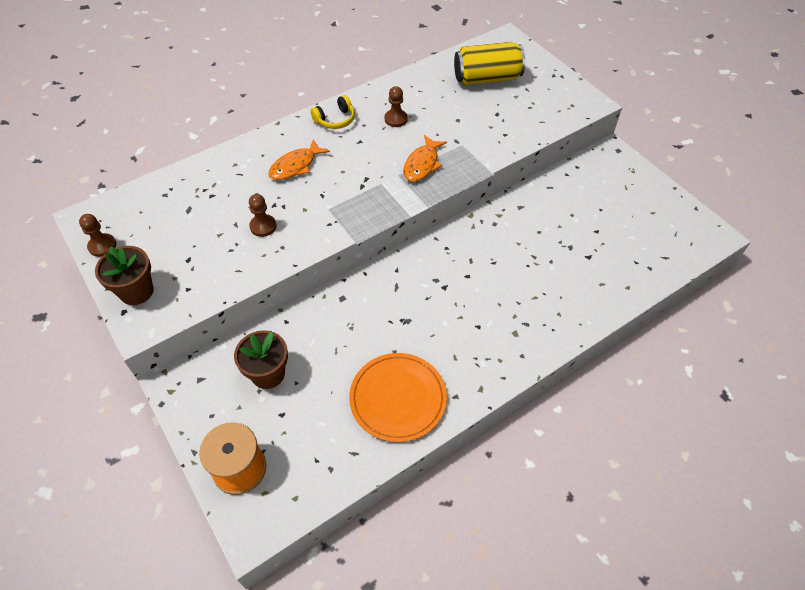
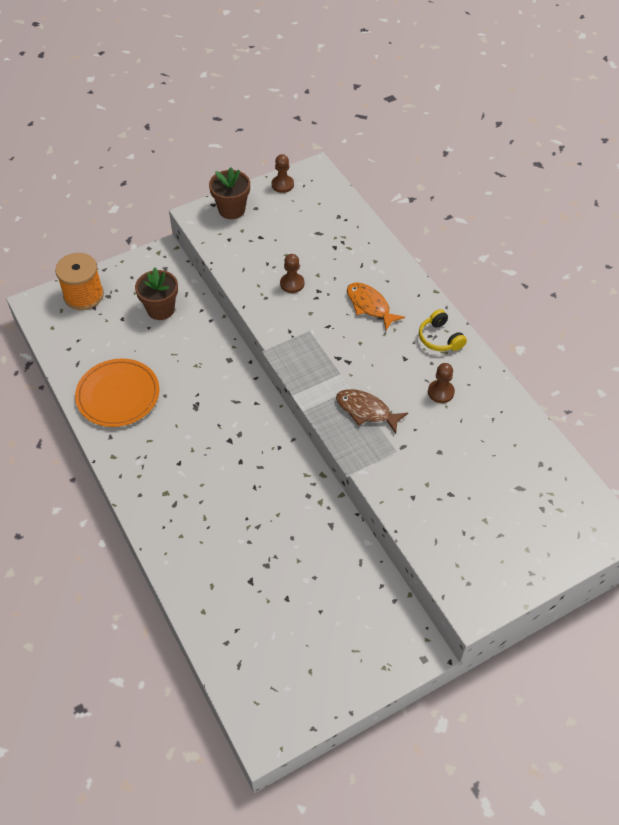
camera: 95 degrees right, 0 degrees up
orange fish [403,135,447,182] -> brown fish [336,389,408,434]
yellow can [454,42,525,85] -> none

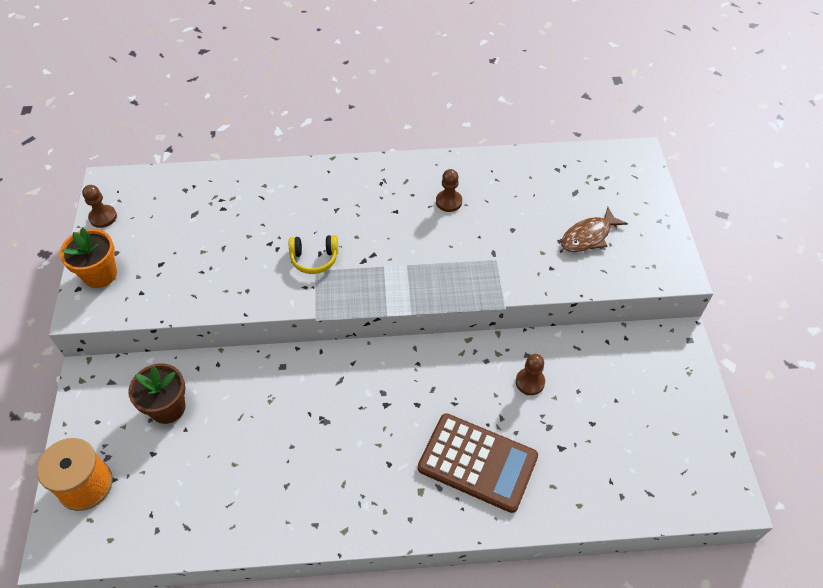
camera: 65 degrees left, 0 degrees up
orange plate [75,358,160,427] -> none
brown flower pot [209,167,250,219] -> orange flower pot [59,227,117,288]
brown pawn [280,254,304,293] -> brown pawn moved to [516,354,545,395]
brown fish [336,389,408,434] -> brown fish moved to [561,207,628,252]
orange fish [347,283,405,330] -> none
yellow headphones [419,309,467,351] -> yellow headphones moved to [289,235,338,274]
none -> brown calculator [418,413,538,513]

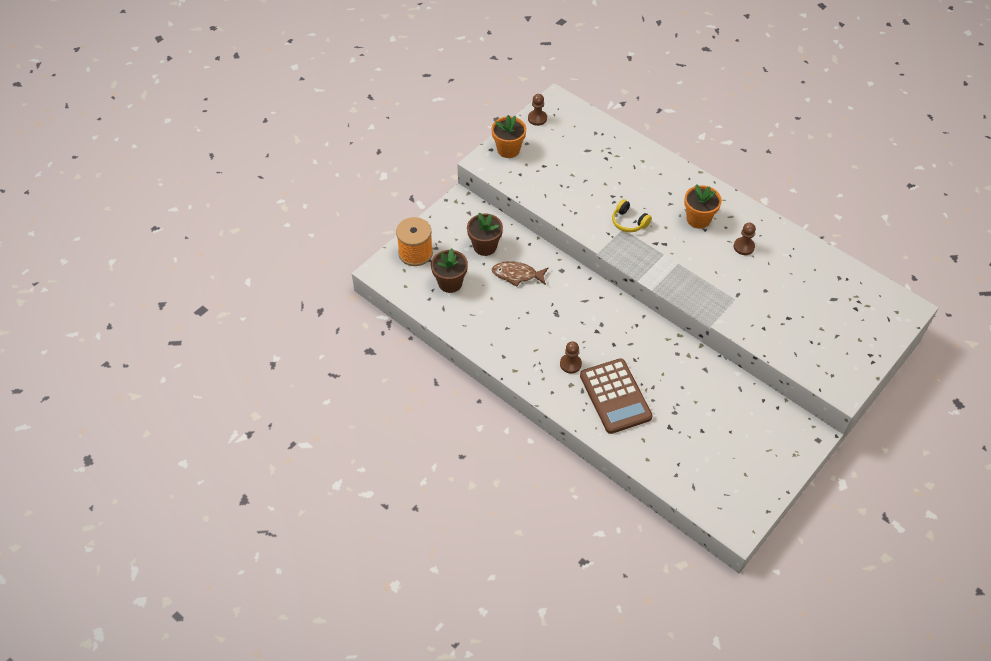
camera: 45 degrees right, 0 degrees up
brown pawn [516,354,545,395] -> brown pawn moved to [560,341,582,373]
brown fish [561,207,628,252] -> brown fish moved to [492,261,548,287]
none -> brown flower pot [431,248,468,293]
none -> orange flower pot [684,184,722,229]

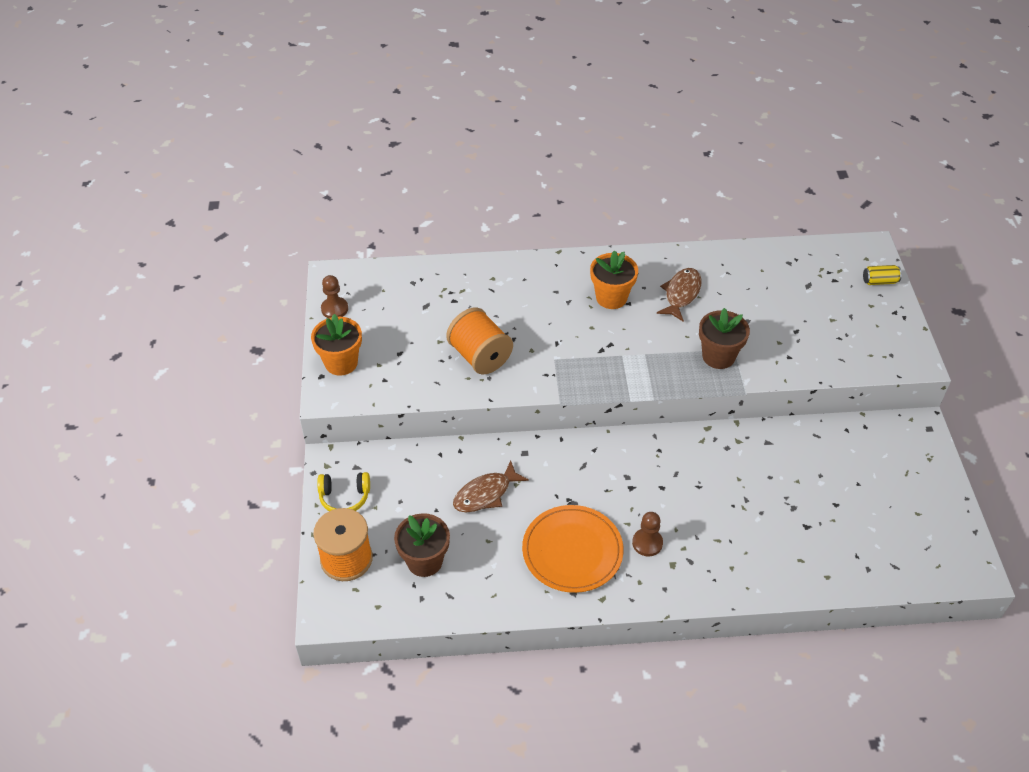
camera: 45 degrees left, 5 degrees down
brown flower pot [467,213,503,256] -> brown flower pot moved to [699,308,750,369]
brown calculator [580,358,653,434] -> none
yellow headphones [612,199,652,232] -> yellow headphones moved to [317,472,370,511]
brown pawn [734,223,756,255] -> brown fish [657,268,702,322]
none -> orange spool [446,307,513,375]
none -> orange plate [522,505,624,593]
none -> yellow can [863,265,902,285]

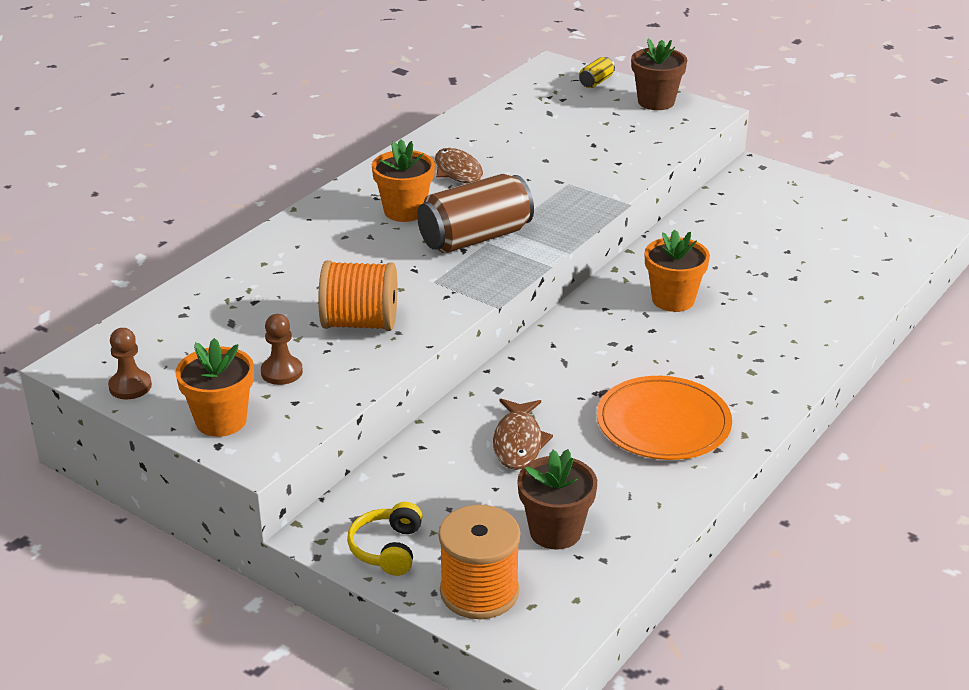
camera: 50 degrees left, 15 degrees down
yellow headphones [317,472,370,511] -> yellow headphones turned 150 degrees clockwise [347,502,423,576]
brown pawn [632,512,663,556] -> brown pawn moved to [261,314,303,385]
brown flower pot [699,308,750,369] -> brown flower pot moved to [631,39,687,110]
none -> brown can [417,174,534,253]
none -> orange flower pot [645,230,710,312]

